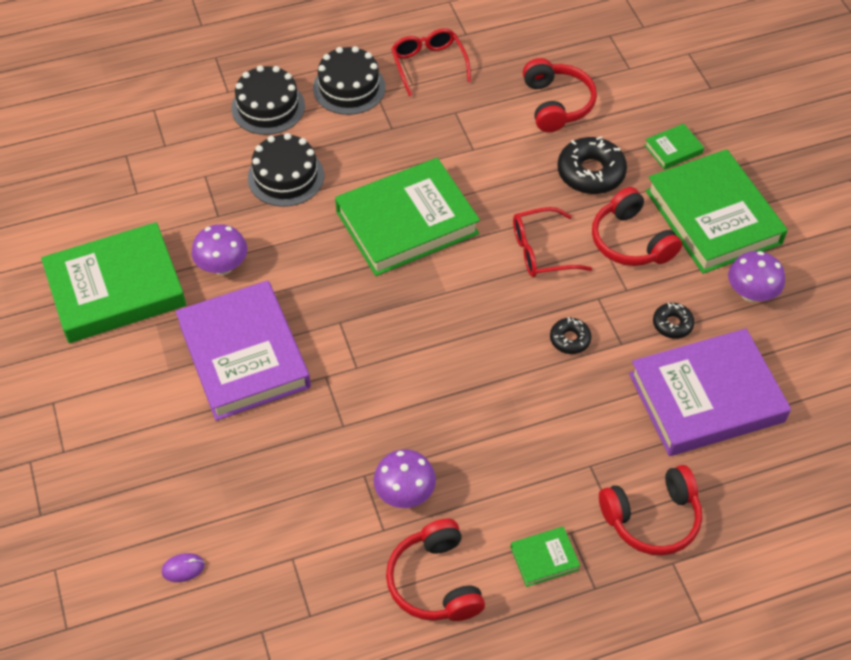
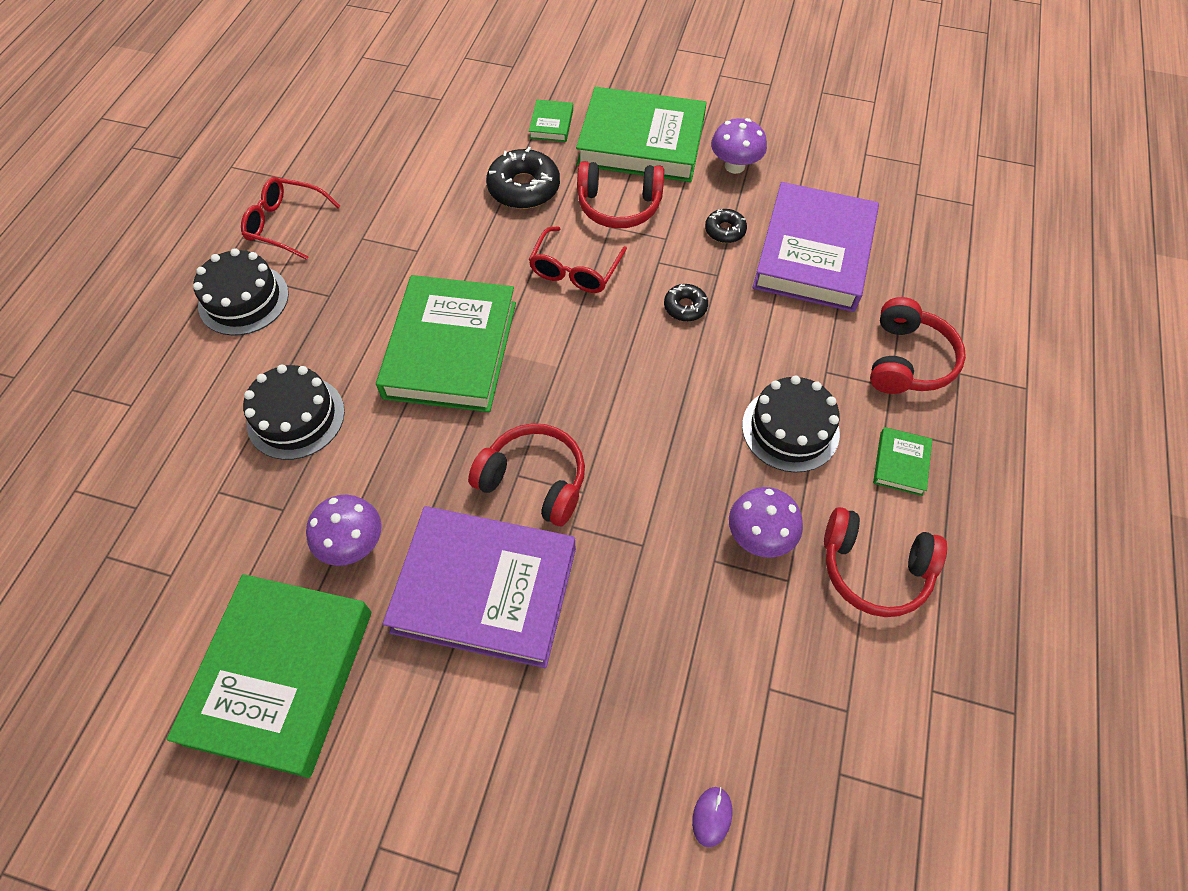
camera: 55 degrees left, 5 degrees up
black cake [231,65,305,135] -> black cake moved to [742,375,840,473]
red headphones [523,58,597,132] -> red headphones moved to [468,423,585,526]

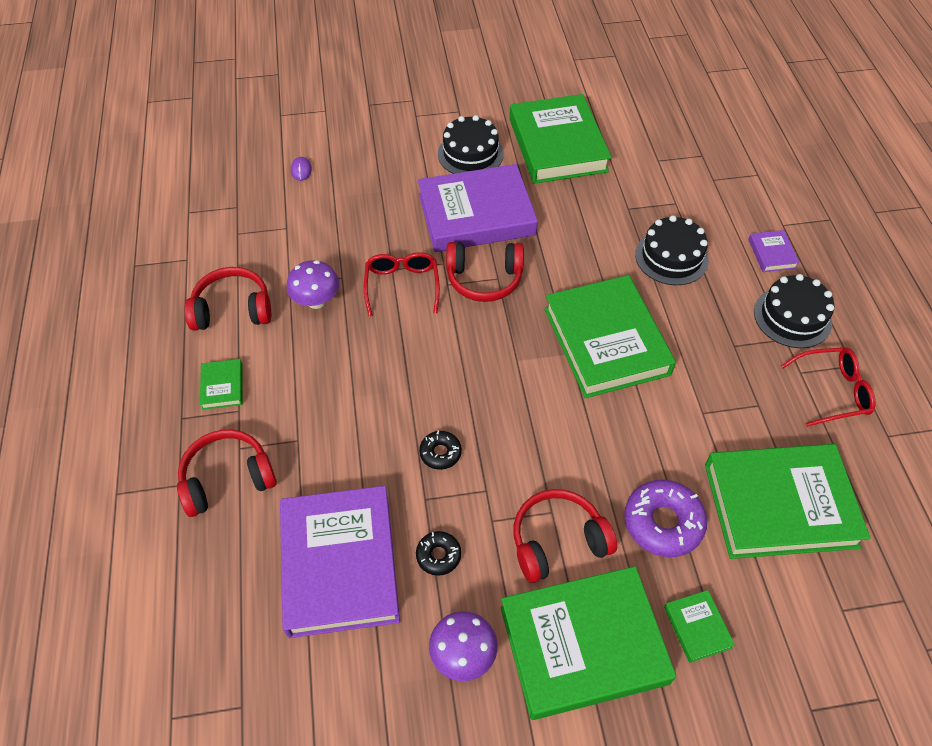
camera: 155 degrees right, 5 degrees down
purple mushroom [306,495,382,566] -> none
black donut [486,147,560,209] -> purple donut [624,480,707,557]
red glasses [529,227,627,293] -> red glasses moved to [364,252,440,317]
black cake [742,375,840,473] -> black cake moved to [438,115,504,174]
red headphones [870,297,966,394] -> red headphones turned 75 degrees clockwise [177,430,277,517]
none -> green book [705,444,870,559]
none -> purple book [748,230,799,272]

